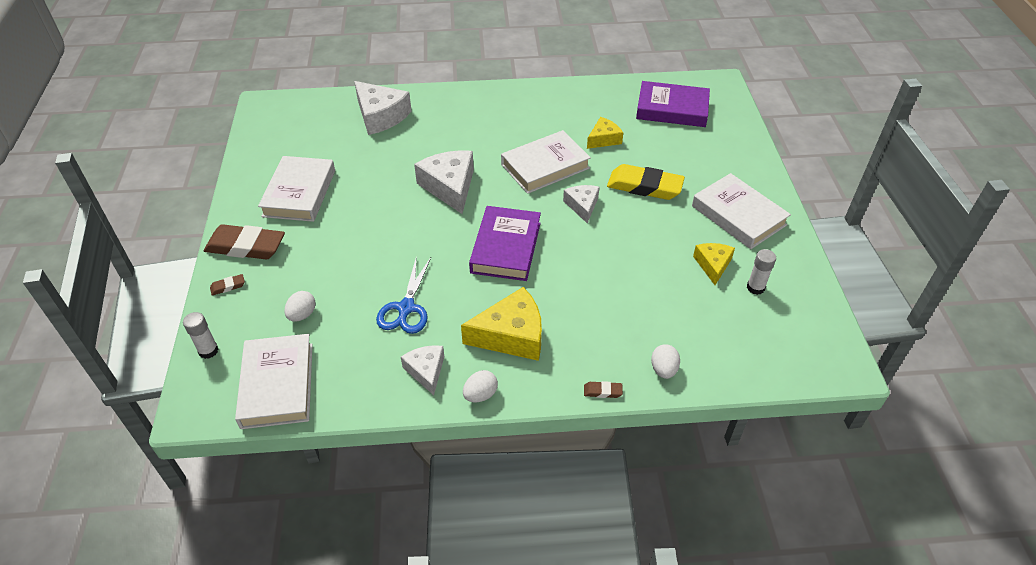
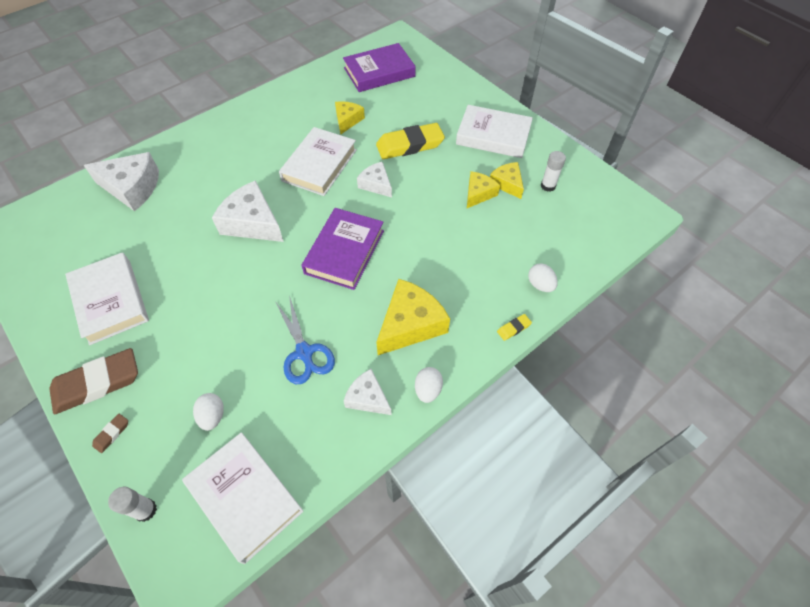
camera: 35 degrees left, 10 degrees up
purple book [469,206,541,281] -> purple book turned 45 degrees clockwise [301,208,384,290]
brown eraser [584,381,623,398] -> yellow eraser [497,314,532,341]
none -> yellow cheese [467,171,500,208]

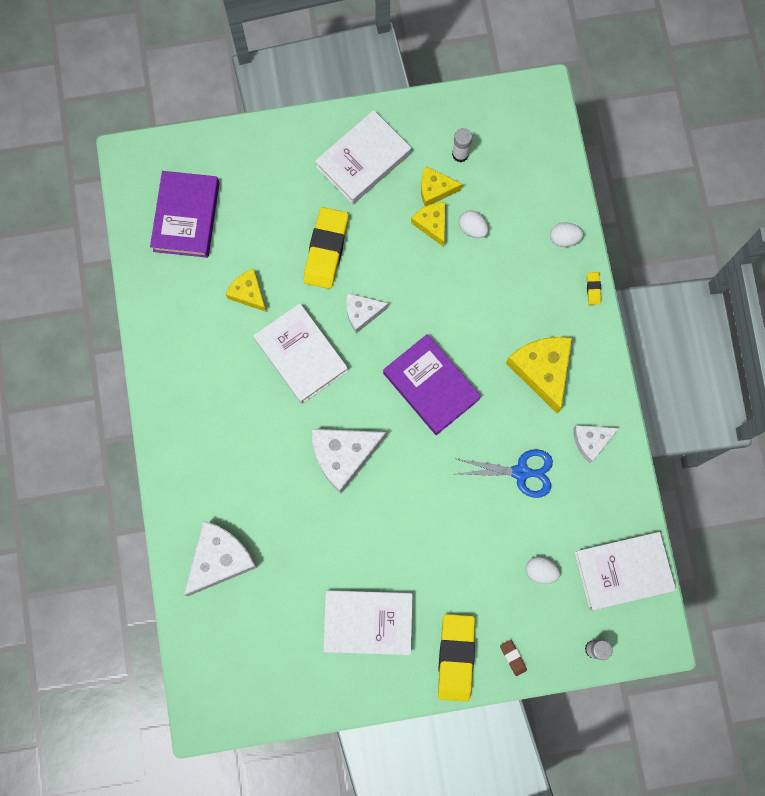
camera: 60 degrees left, 20 degrees up
brown eraser [49,348,138,414] -> yellow eraser [438,614,475,702]
white egg [415,367,443,403] -> white egg moved to [459,210,489,238]

